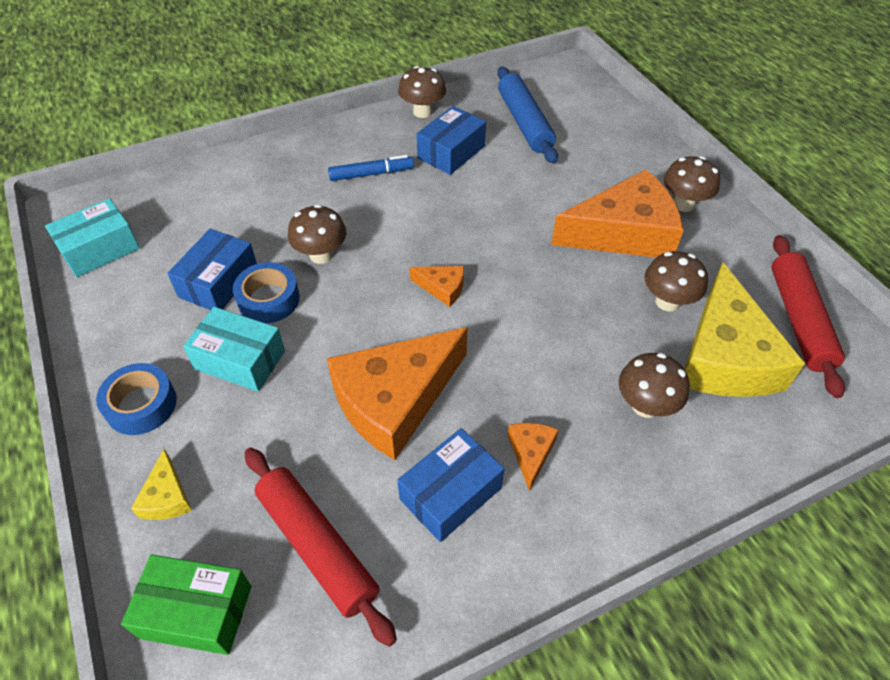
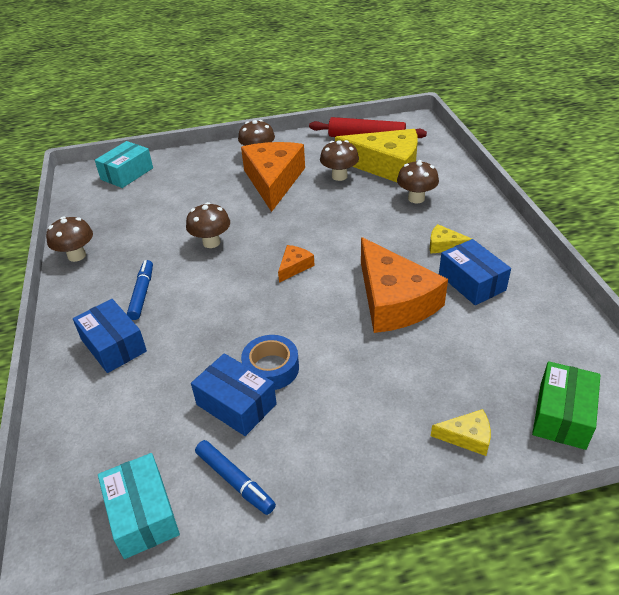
camera: 75 degrees left, 10 degrees down
blue tape [96,363,177,435] -> none
turquoise box [183,307,285,392] -> turquoise box moved to [95,141,153,188]
red rolling pin [245,448,397,647] -> none
brown mushroom [288,204,346,264] -> brown mushroom moved to [186,202,230,248]
blue box [417,106,486,175] -> blue box moved to [73,299,147,373]
blue rolling pin [497,66,558,164] -> none
orange cheese [508,423,559,492] -> yellow cheese [430,224,472,253]
none -> blue marker [195,440,276,515]

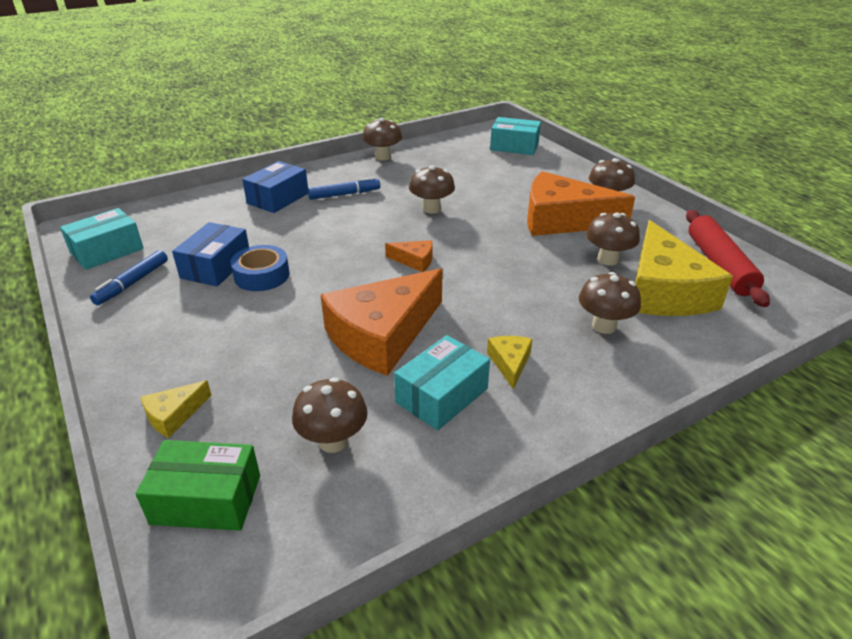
camera: 70 degrees right, 5 degrees down
orange cheese [241,142,305,212] -> orange cheese turned 150 degrees counterclockwise [527,171,635,236]
yellow cheese [431,409,491,456] -> yellow cheese turned 60 degrees clockwise [141,380,211,438]
blue box [439,239,511,305] -> turquoise box [394,335,490,431]
none -> brown mushroom [292,377,368,453]

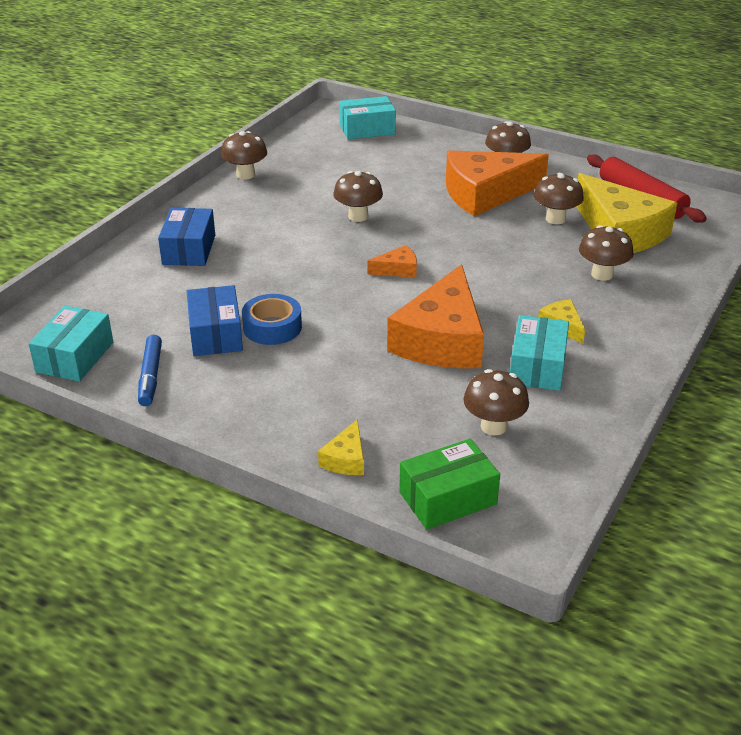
camera: 30 degrees left, 0 degrees up
blue marker [308,177,380,200] -> none

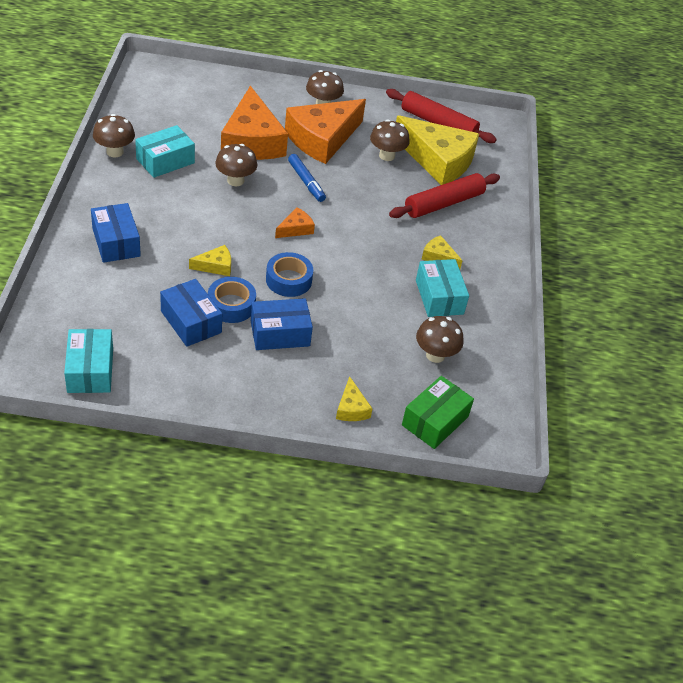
camera: 30 degrees left, 10 degrees up
blue marker [138,335,162,406] -> blue marker moved to [288,154,326,202]
turquoise box [339,96,396,139] -> turquoise box moved to [135,125,195,178]
orange cheese [387,264,484,368] -> orange cheese moved to [221,86,288,160]
brown mushroom [579,225,633,281] -> red rolling pin [389,173,500,218]
none -> yellow cheese [189,245,231,276]
none -> blue box [251,298,313,350]
none -> blue tape [266,252,313,297]

